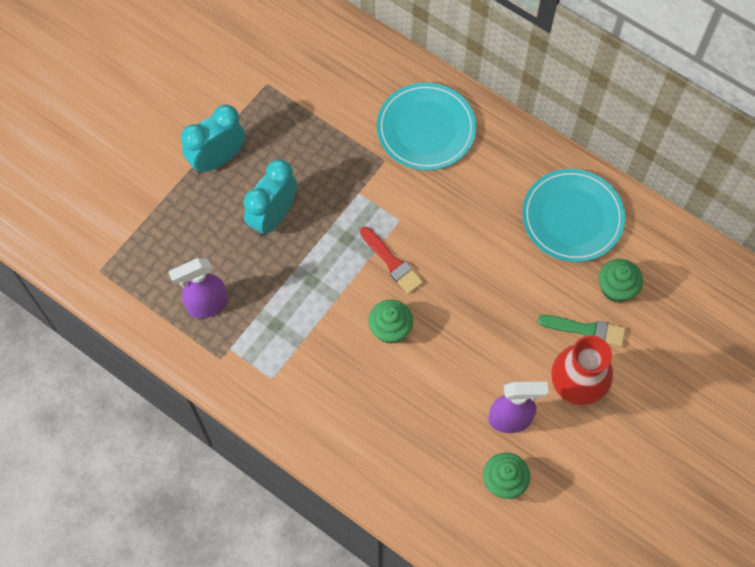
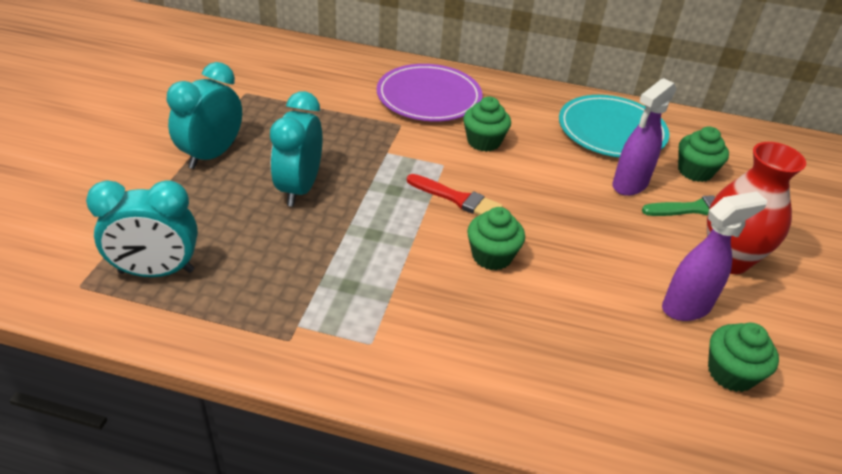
camera: 25 degrees left, 25 degrees down
purple spray bottle [168,258,228,318] -> purple spray bottle moved to [612,78,676,196]
turquoise plate [377,83,476,170] -> purple plate [377,64,483,121]
none -> turquoise clock [86,180,198,277]
none -> green cupcake [463,97,511,152]

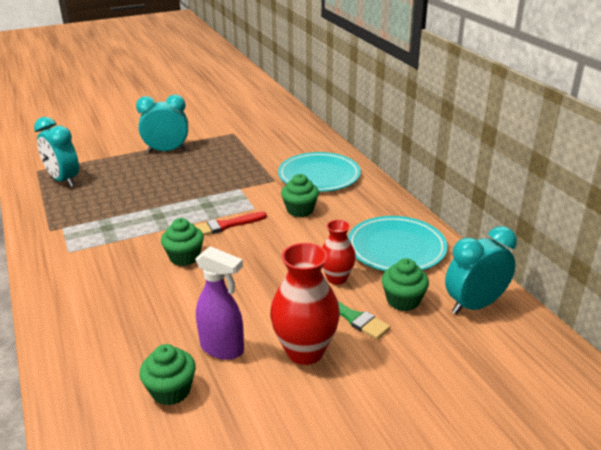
camera: 55 degrees right, 10 degrees down
turquoise clock [270,91,322,207] -> turquoise clock moved to [445,226,517,314]
purple plate [377,64,483,121] -> turquoise plate [278,152,361,192]
red brush [407,174,503,215] -> red brush turned 75 degrees clockwise [194,212,267,236]
purple spray bottle [612,78,676,196] -> red vase [322,220,356,285]

